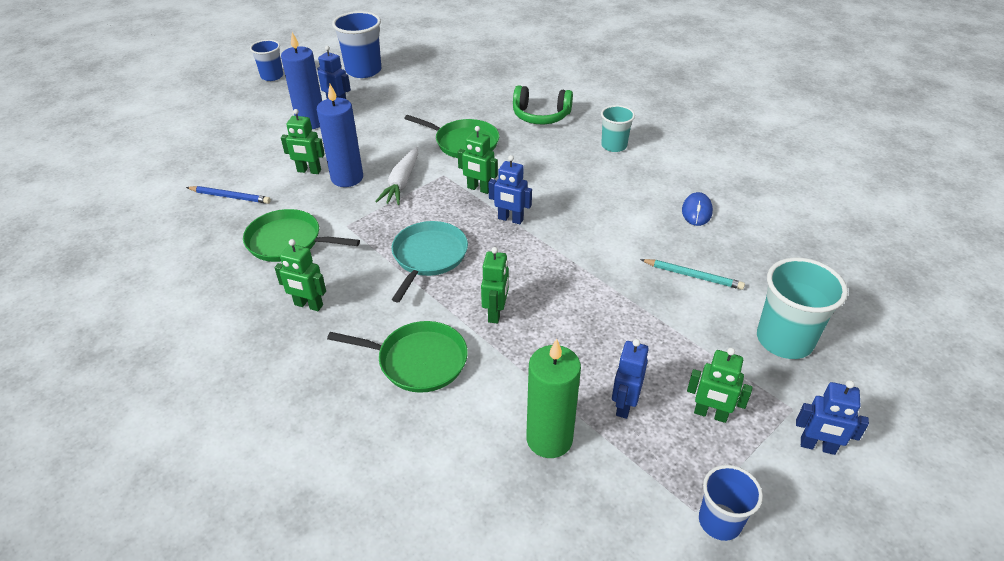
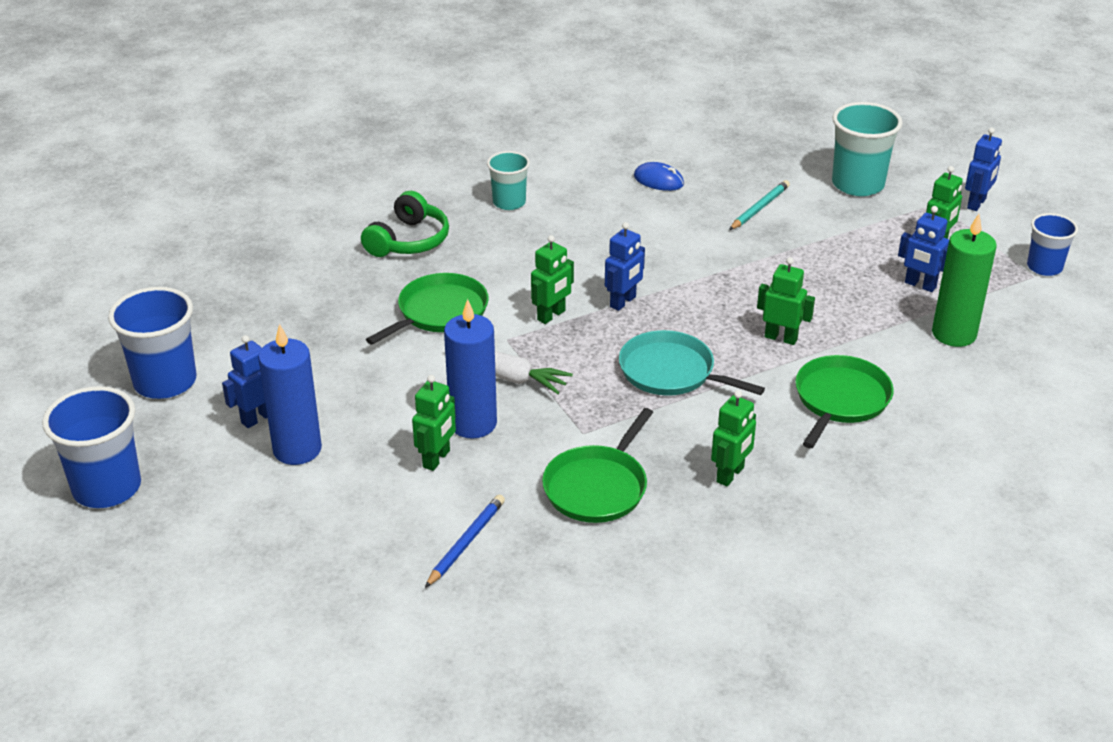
camera: 75 degrees left, 5 degrees down
blue cup [250,40,283,81] -> blue cup [42,386,141,508], size x1.62

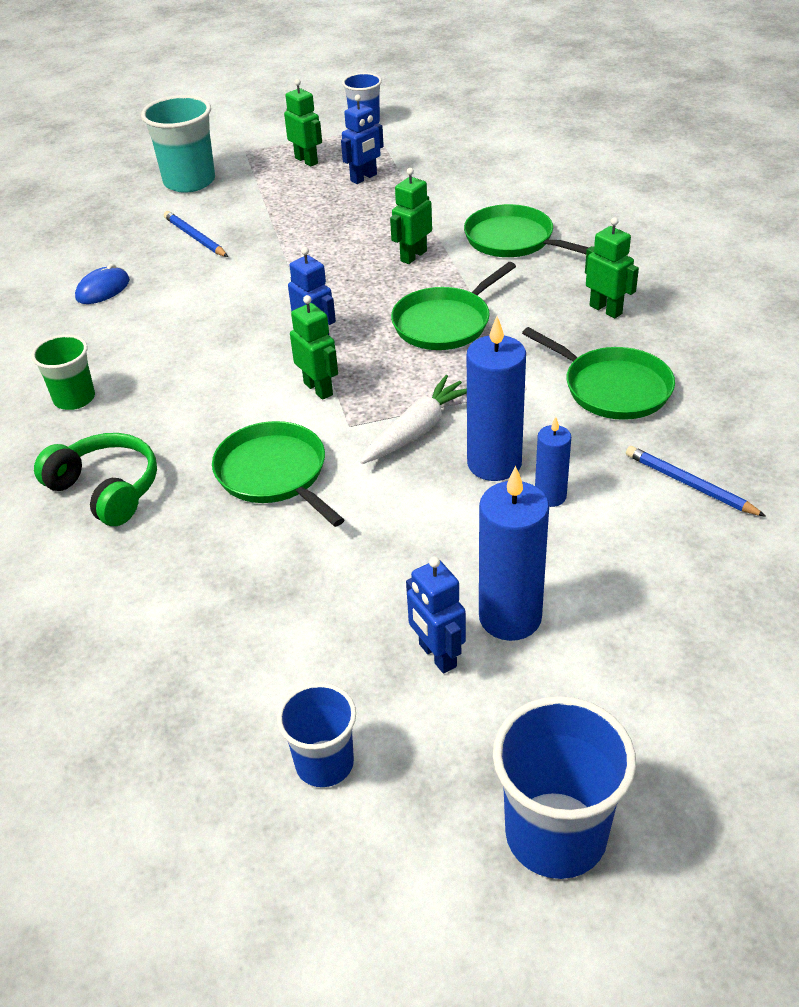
camera: 75 degrees left, 5 degrees up
blue cup [108,287,197,399] -> blue cup [277,683,356,787], size x0.62
green robot [412,375,456,471] -> blue candle [535,417,571,507]
turquoise cup [487,151,530,210] -> green cup [31,335,95,410]
turquoise pan [619,330,765,396] -> green pan [391,262,516,350]
turquoise pencil [729,180,790,230] -> blue pencil [164,211,228,257]
green candle [932,214,997,347] -> none
blue robot [965,127,1002,211] -> none

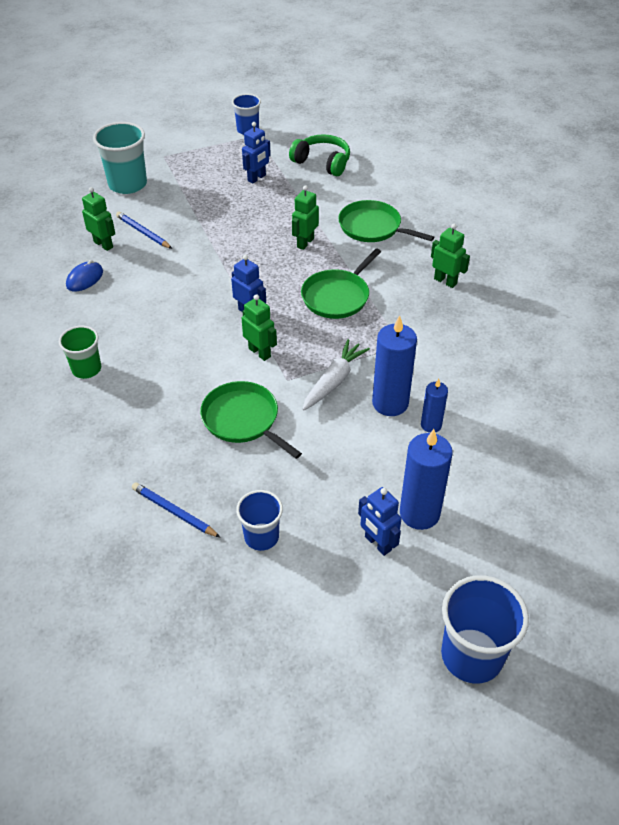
camera: 10 degrees left, 5 degrees up
green headphones [34,433,157,526] -> green headphones moved to [289,134,350,177]
blue cup [277,683,356,787] -> blue cup moved to [236,490,283,551]
green robot [284,79,322,167] -> green robot moved to [82,187,115,251]
green pan [522,327,675,420] -> none
blue pencil [626,446,766,517] -> blue pencil moved to [132,482,221,538]

